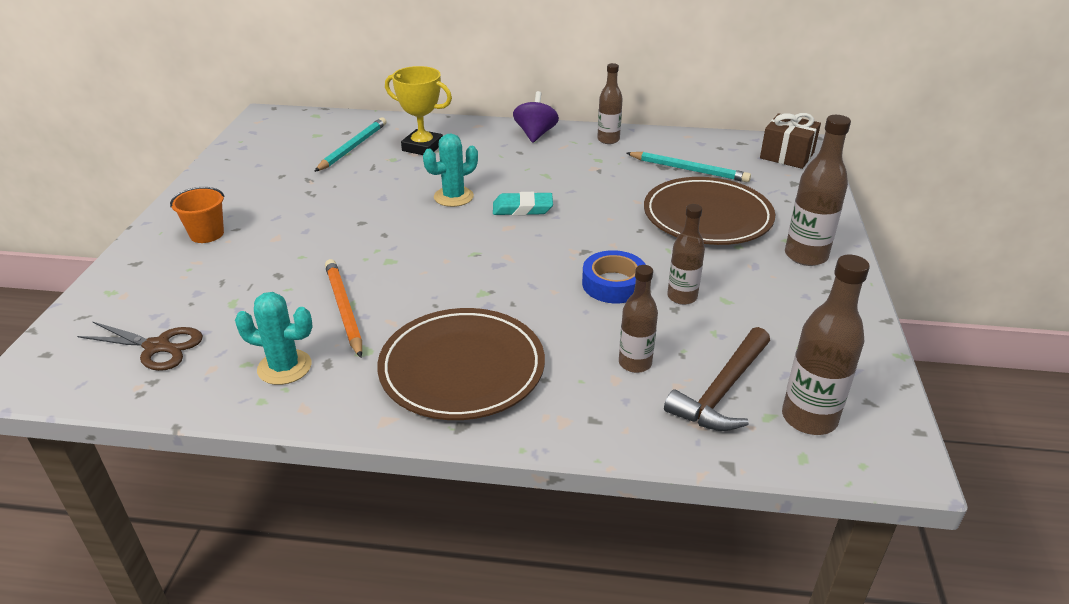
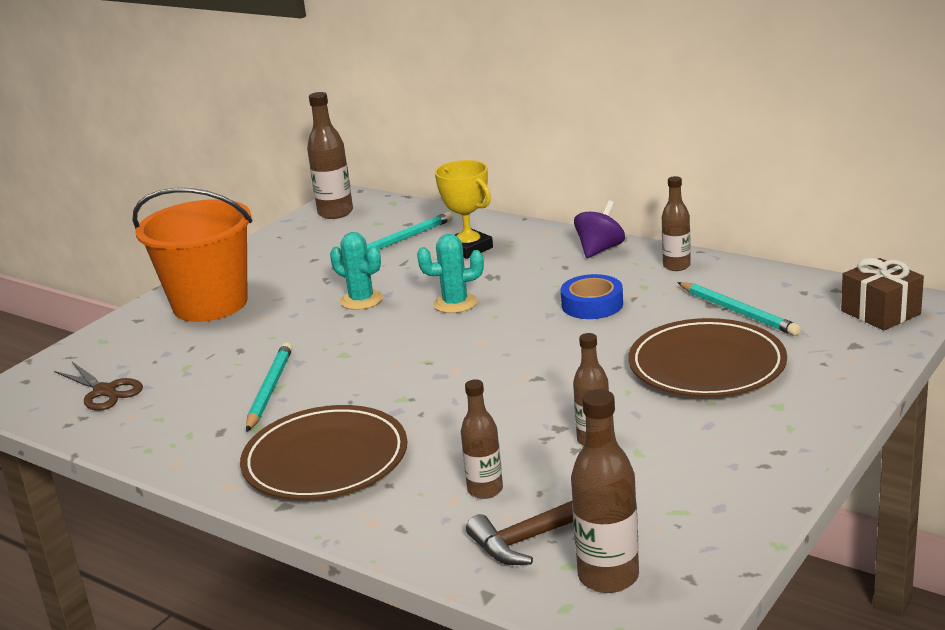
camera: 30 degrees right, 10 degrees down
orange bucket [170,187,225,243] -> orange bucket [132,188,252,322], size x2.31
turquoise cactus [235,292,313,385] -> turquoise cactus moved to [330,232,383,310]
orange pencil [325,259,362,358] -> turquoise pencil [246,342,292,432]
turquoise eraser [493,192,553,216] -> none
blue tape [582,250,646,303] -> blue tape moved to [561,274,623,319]
brown bottle [785,115,851,266] -> brown bottle moved to [307,92,353,219]

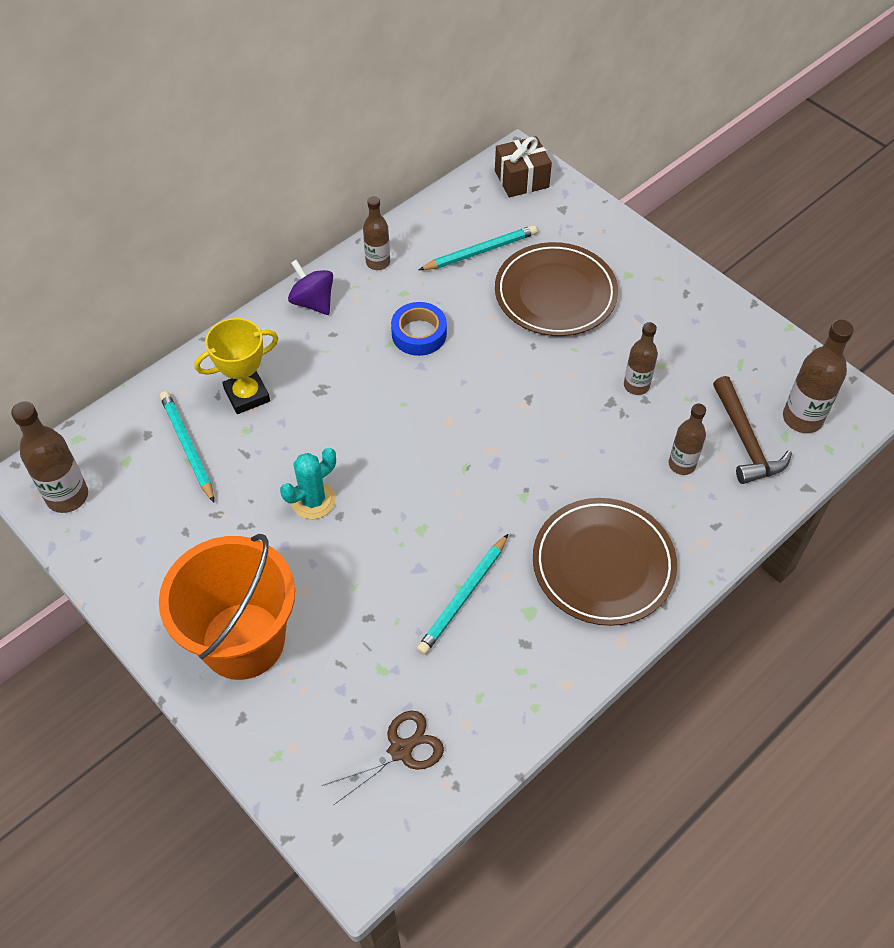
camera: 80 degrees left, 30 degrees up
turquoise pencil [246,342,292,432] -> turquoise pencil turned 75 degrees counterclockwise [417,534,508,655]
turquoise cactus [417,234,484,313] -> none

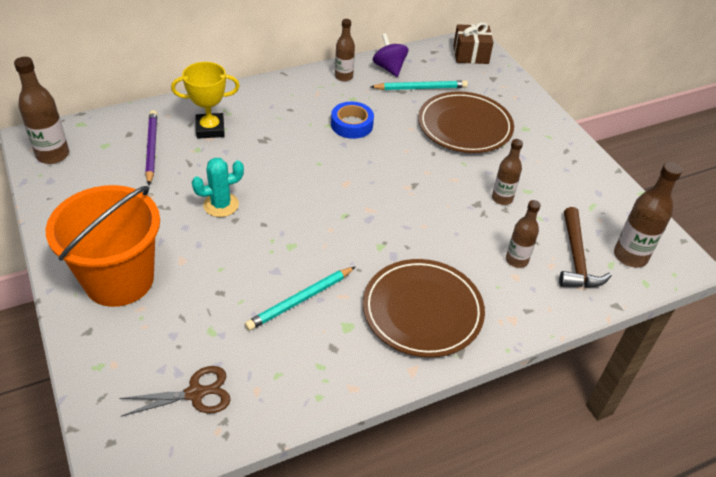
camera: 15 degrees right, 10 degrees down
turquoise pencil [160,391,214,503] -> purple pencil [145,110,157,185]
purple spinning top [288,260,333,315] -> purple spinning top moved to [373,33,408,77]

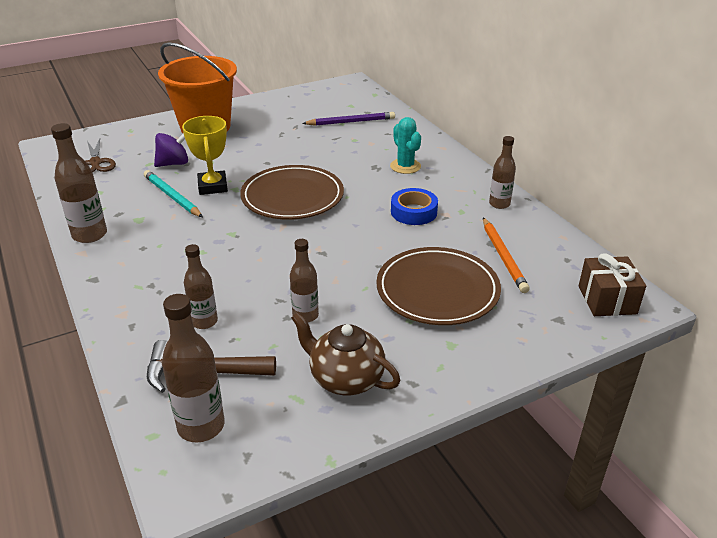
camera: 90 degrees right, 10 degrees down
brown bottle [14,57,69,164] -> brown bottle moved to [51,123,107,243]
yellow trophy [171,62,240,139] -> yellow trophy moved to [182,116,228,195]
turquoise cactus [192,158,244,217] -> turquoise cactus moved to [390,117,421,174]
brown plate [363,259,485,357] -> brown plate moved to [240,165,344,220]
turquoise pencil [370,80,468,90] -> orange pencil [483,217,530,293]
purple spinning top [373,33,408,77] -> purple spinning top moved to [154,133,188,167]
none -> brown teapot [291,312,400,396]

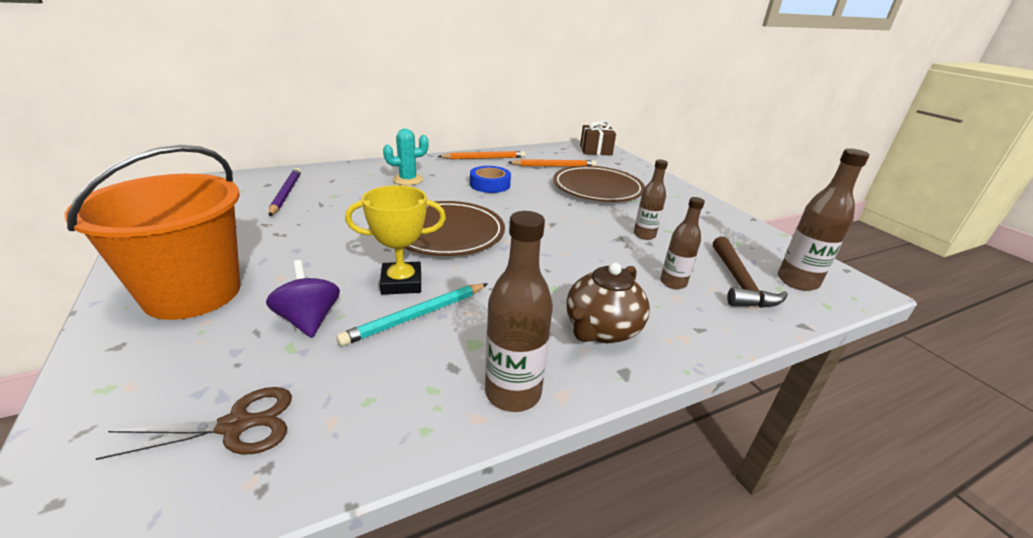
camera: 90 degrees left, 5 degrees down
brown teapot [291,312,400,396] -> brown teapot moved to [566,262,650,343]
brown bottle [489,136,516,209] -> orange pencil [437,151,526,159]

